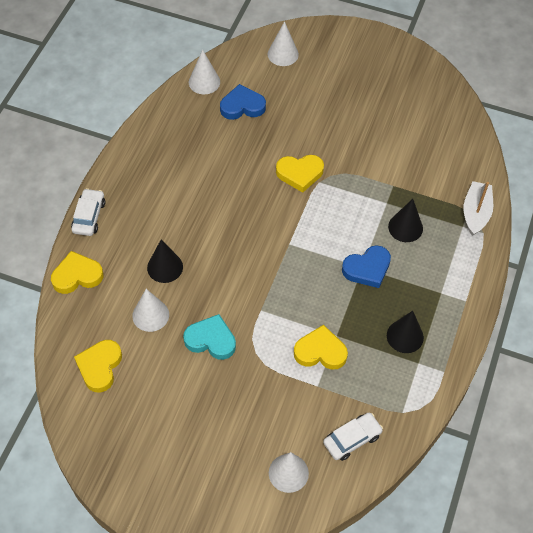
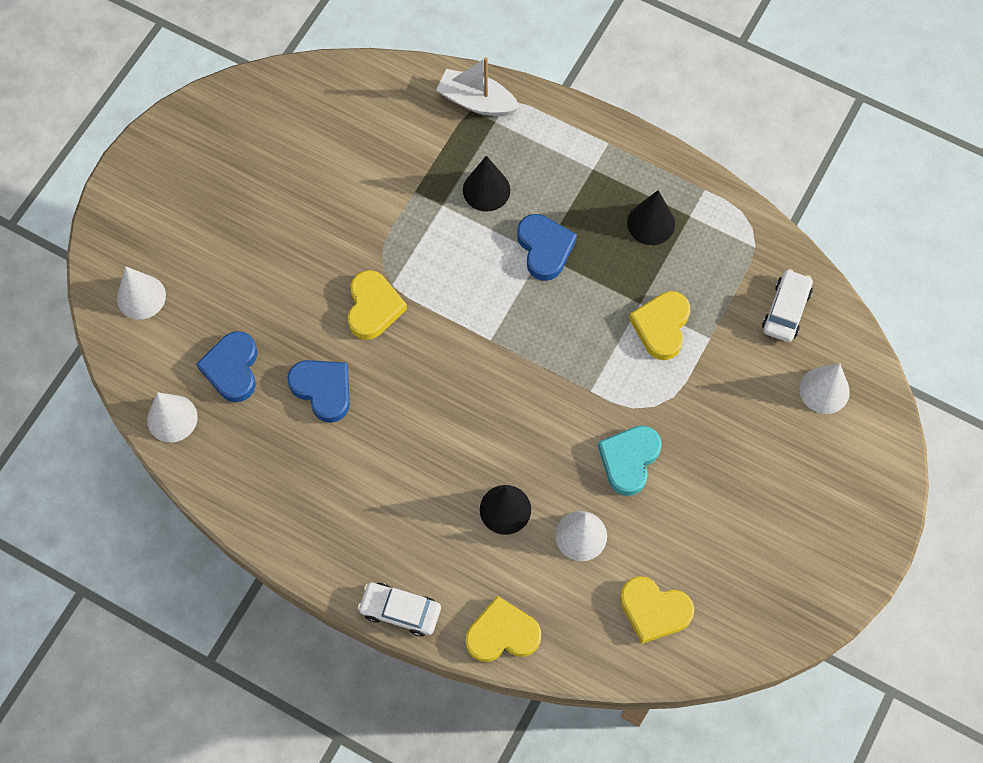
camera: 80 degrees left, 10 degrees up
yellow heart [51,251,103,294] -> yellow heart turned 90 degrees clockwise [466,596,541,662]
white car [323,412,383,461] -> white car turned 45 degrees clockwise [762,269,813,342]
none -> blue heart [287,360,350,423]

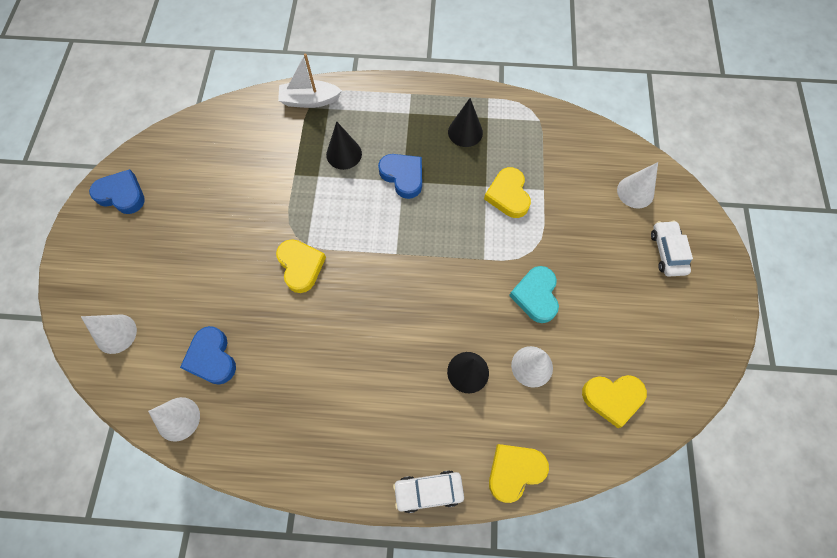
camera: 25 degrees left, 0 degrees up
blue heart [287,360,350,423] -> blue heart moved to [89,169,145,214]
white car [762,269,813,342] -> white car moved to [651,220,693,277]

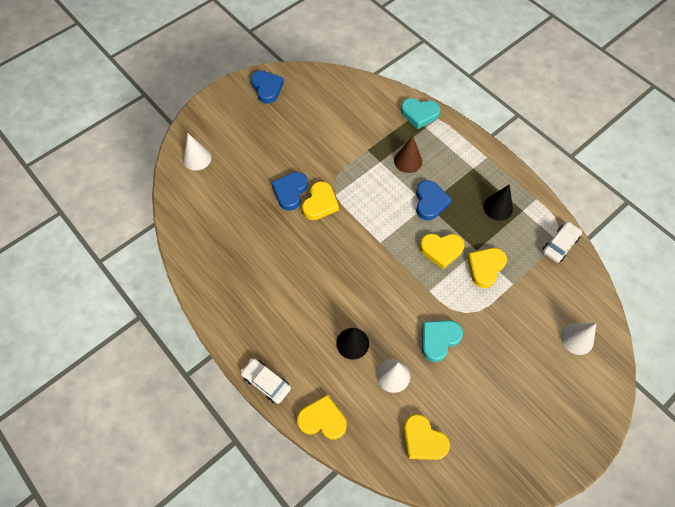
camera: 45 degrees right, 5 degrees down
white cone [148,397,200,442] -> none
blue heart [180,326,236,385] -> blue heart moved to [271,172,308,211]
white boat [278,54,342,108] -> turquoise heart [401,98,440,129]
black cone [326,121,362,170] -> brown cone [394,136,422,173]
white car [651,220,693,277] -> white car moved to [543,222,582,263]
none -> yellow heart [420,233,465,269]

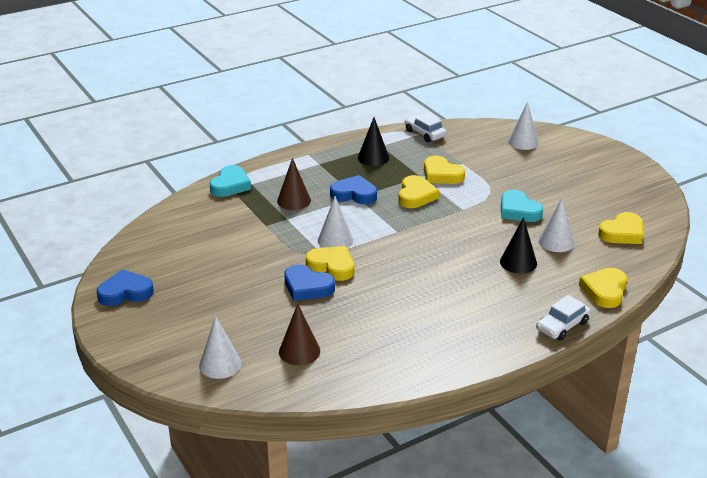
camera: 80 degrees left, 30 degrees down
none -> brown cone [279,304,320,365]
none -> white cone [318,196,353,248]

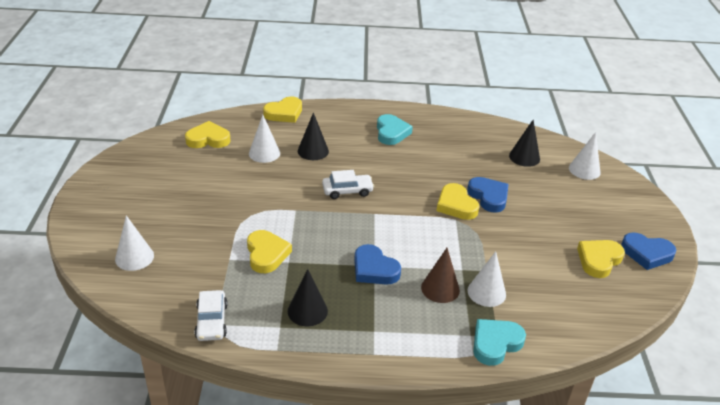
camera: 150 degrees left, 5 degrees up
brown cone [279,304,320,365] -> black cone [509,120,540,167]
white cone [318,196,353,248] -> white cone moved to [468,251,506,307]
yellow heart [398,175,439,208] -> yellow heart moved to [577,240,625,278]
turquoise heart [501,190,543,222] -> turquoise heart moved to [377,114,413,145]
white car [536,295,591,340] -> white car moved to [322,170,374,199]

